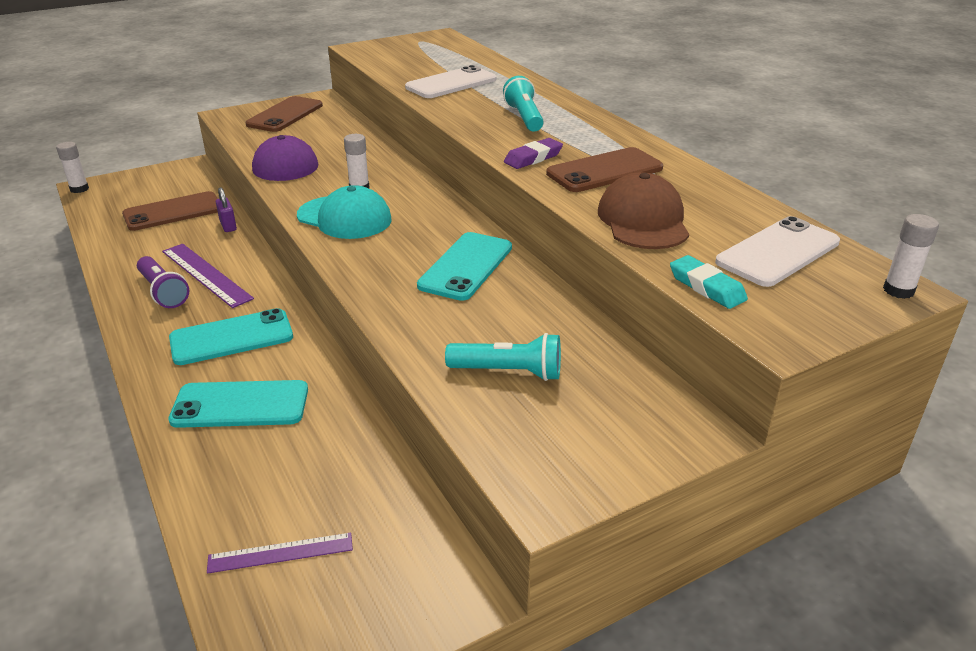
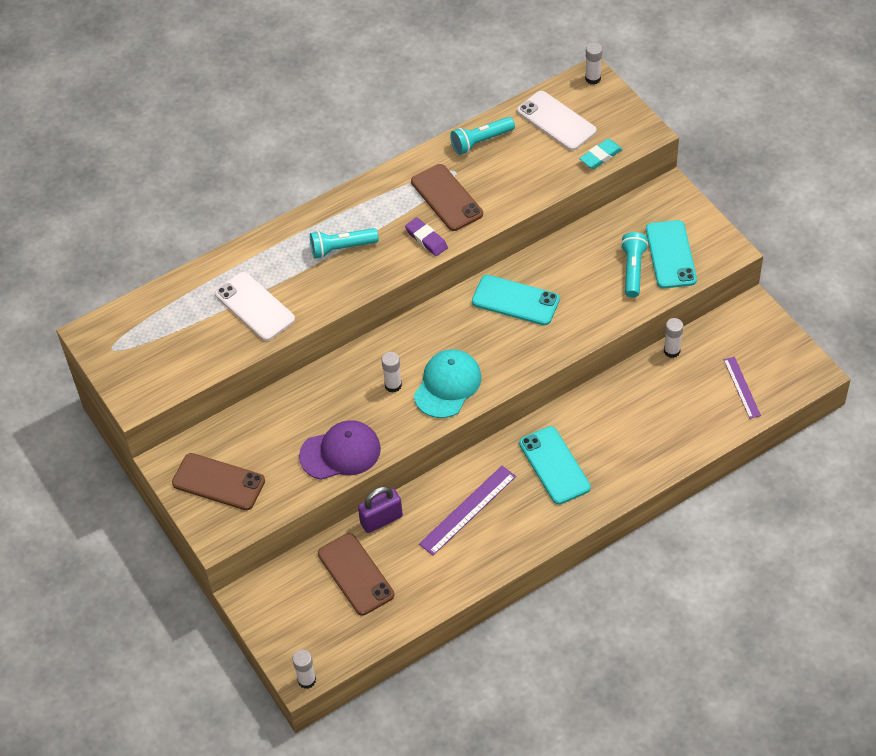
camera: 90 degrees left, 20 degrees up
purple flashlight [137,256,190,308] -> none
turquoise phone [168,380,308,428] -> turquoise phone moved to [646,220,697,288]
purple padlock [216,188,237,232] -> purple padlock [358,486,403,533], size x1.51
brown cap [598,172,689,249] -> none
none -> turquoise flashlight [450,117,515,155]
none -> white glue stick [664,318,683,358]

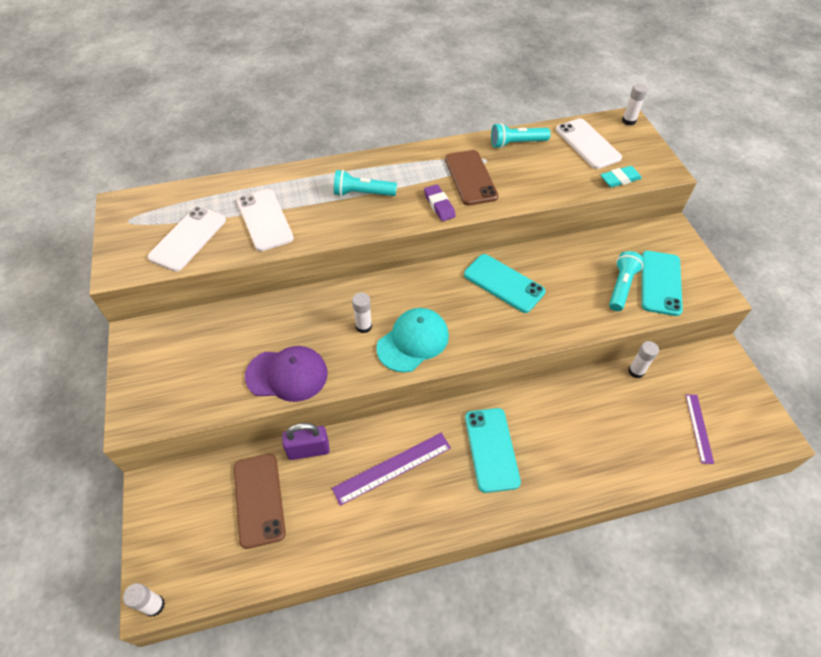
camera: 15 degrees right, 0 degrees up
brown phone [172,453,265,510] -> none
none -> white phone [148,206,226,272]

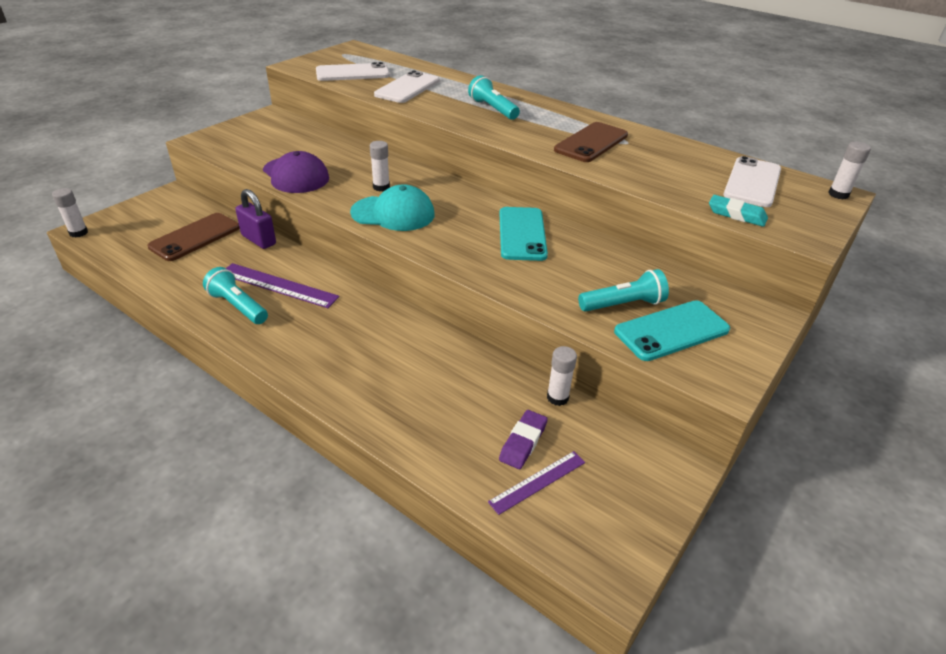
camera: 50 degrees right, 15 degrees down
purple eraser [424,184,456,221] -> purple eraser moved to [499,410,548,469]
turquoise phone [465,408,521,493] -> none
turquoise flashlight [491,123,551,148] -> turquoise flashlight moved to [203,267,268,324]

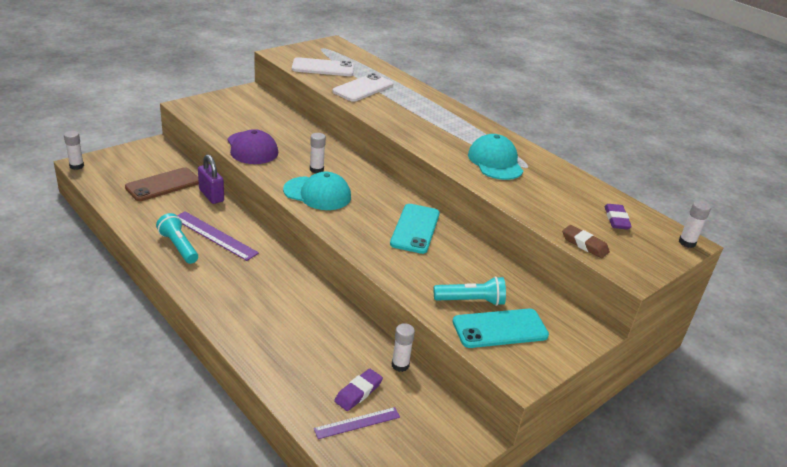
camera: 10 degrees right, 5 degrees down
turquoise flashlight [468,75,520,120] -> none
brown phone [554,122,628,162] -> turquoise cap [468,134,523,180]
turquoise eraser [709,195,768,227] -> brown eraser [562,225,610,258]
white phone [723,156,781,207] -> purple eraser [605,204,632,229]

